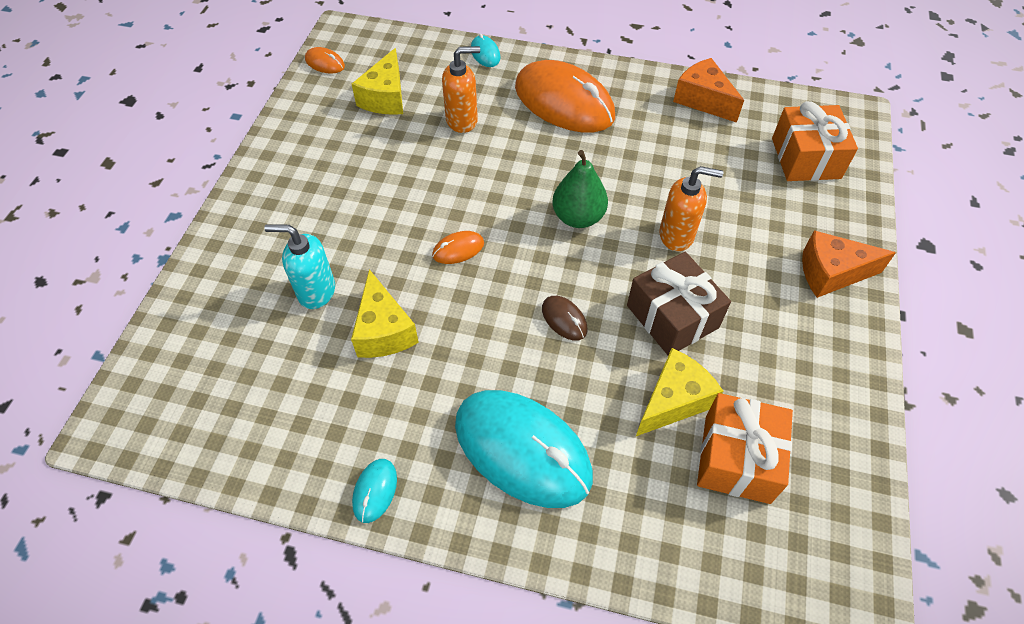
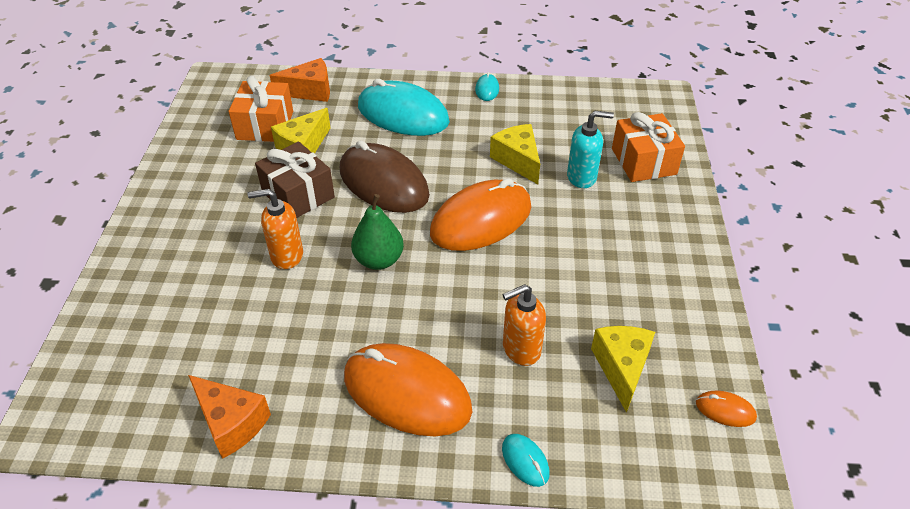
camera: 170 degrees right, 10 degrees down
orange mouse [432,231,484,264] -> orange mouse [430,178,531,251], size x2.42
brown mouse [542,296,588,341] -> brown mouse [340,140,430,213], size x2.42
orange gift [772,101,858,181] -> orange gift moved to [612,112,685,182]
orange cheese [802,230,896,298] -> orange cheese moved to [269,58,330,102]

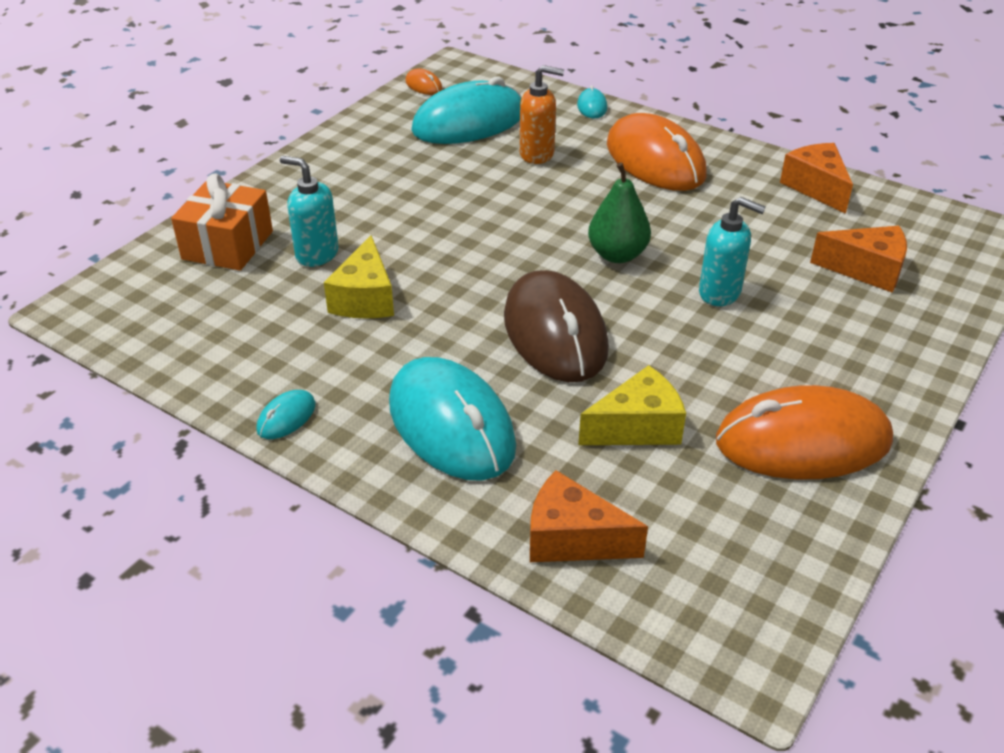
camera: 150 degrees left, 5 degrees down
orange gift [229,76,293,142] -> none
orange soap dispenser [248,189,303,270] -> turquoise soap dispenser [699,197,766,306]
brown gift [255,142,335,218] -> none
orange mouse [430,178,531,251] -> orange mouse moved to [716,385,893,480]
yellow cheese [591,326,655,413] -> turquoise mouse [411,77,522,144]
none -> orange cheese [810,226,907,293]

